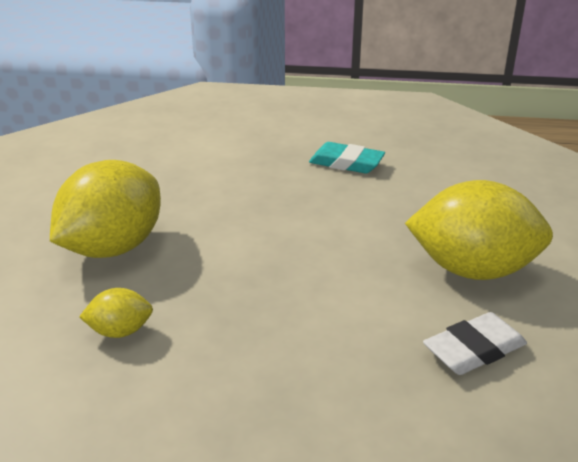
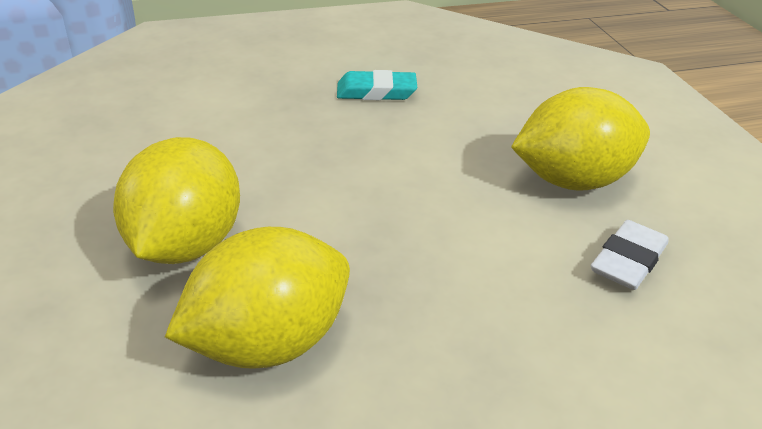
camera: 25 degrees left, 5 degrees up
yellow lemon [79,288,153,338] -> yellow lemon [165,227,350,369], size x2.20

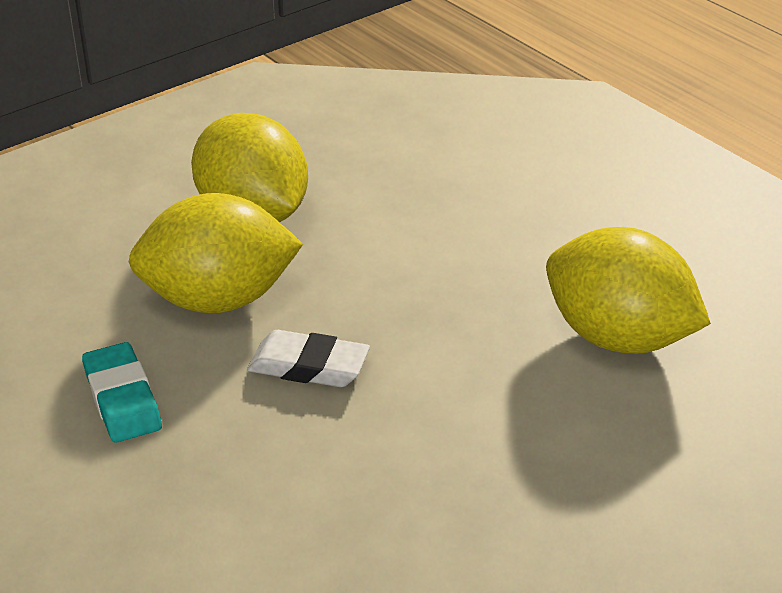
camera: 110 degrees left, 0 degrees up
yellow lemon [113,137,240,264] -> yellow lemon moved to [129,193,303,313]
white eraser [591,220,668,290] -> white eraser moved to [247,330,370,387]

